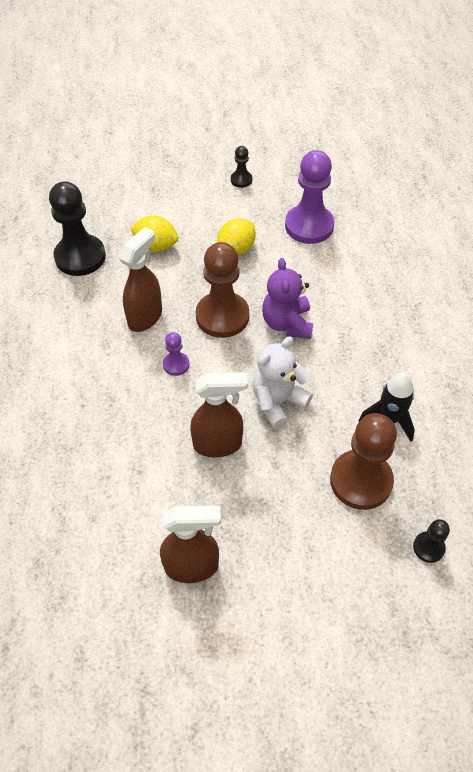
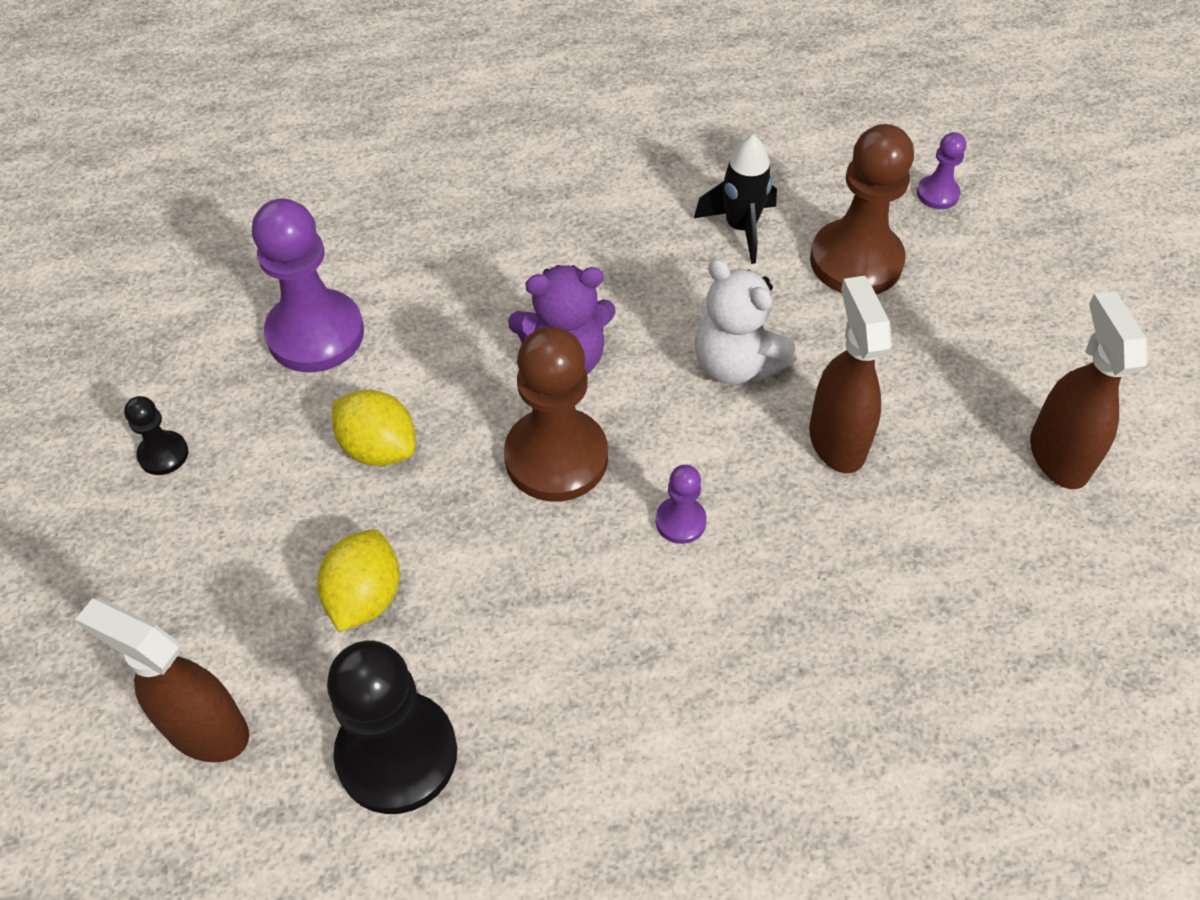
camera: 95 degrees left, 0 degrees up
brown spray bottle [119,227,162,332] -> brown spray bottle moved to [75,598,249,763]
black pawn [413,519,450,563] -> purple pawn [917,132,966,209]

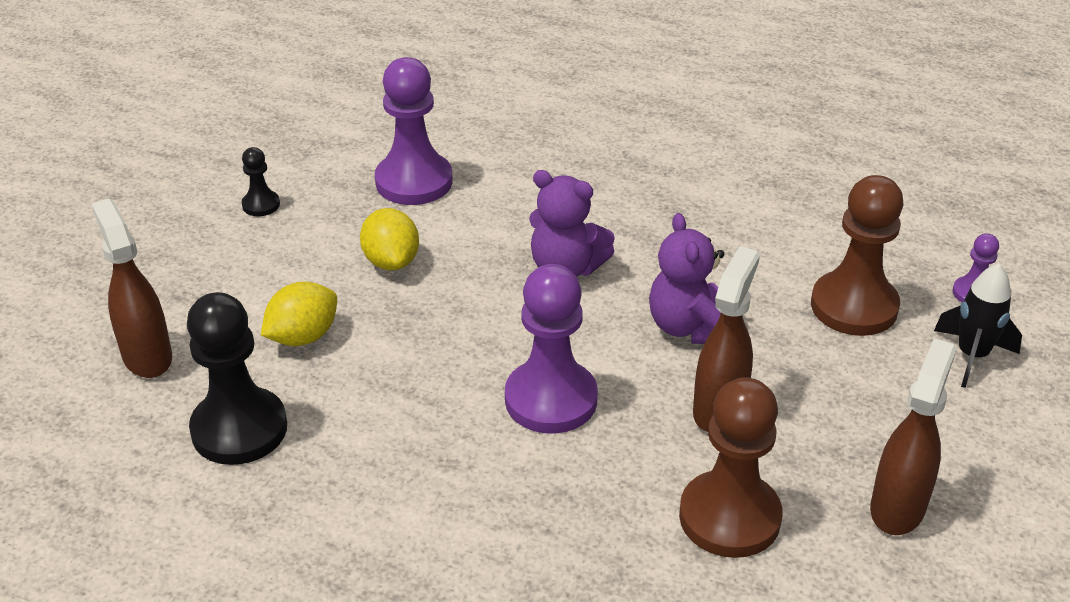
camera: 35 degrees right, 15 degrees down
brown pawn [504,327,608,502] -> brown pawn moved to [679,377,782,558]
purple pawn [656,465,707,544] -> purple pawn [505,264,598,434], size x2.11
black rocket [694,134,777,264] -> black rocket moved to [934,264,1022,388]
white teddy bear [695,259,797,384] -> purple teddy bear [649,213,724,344]

